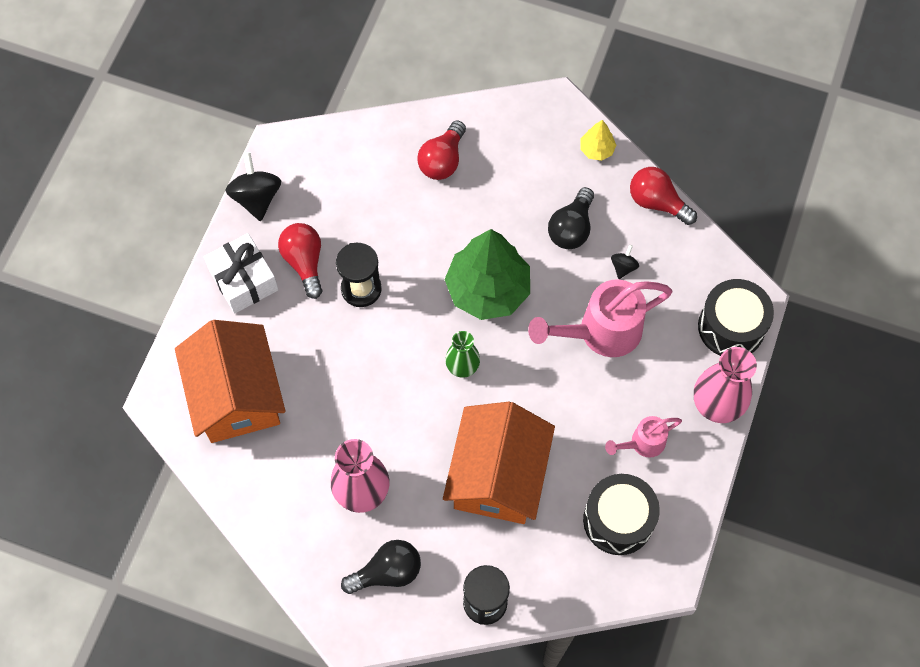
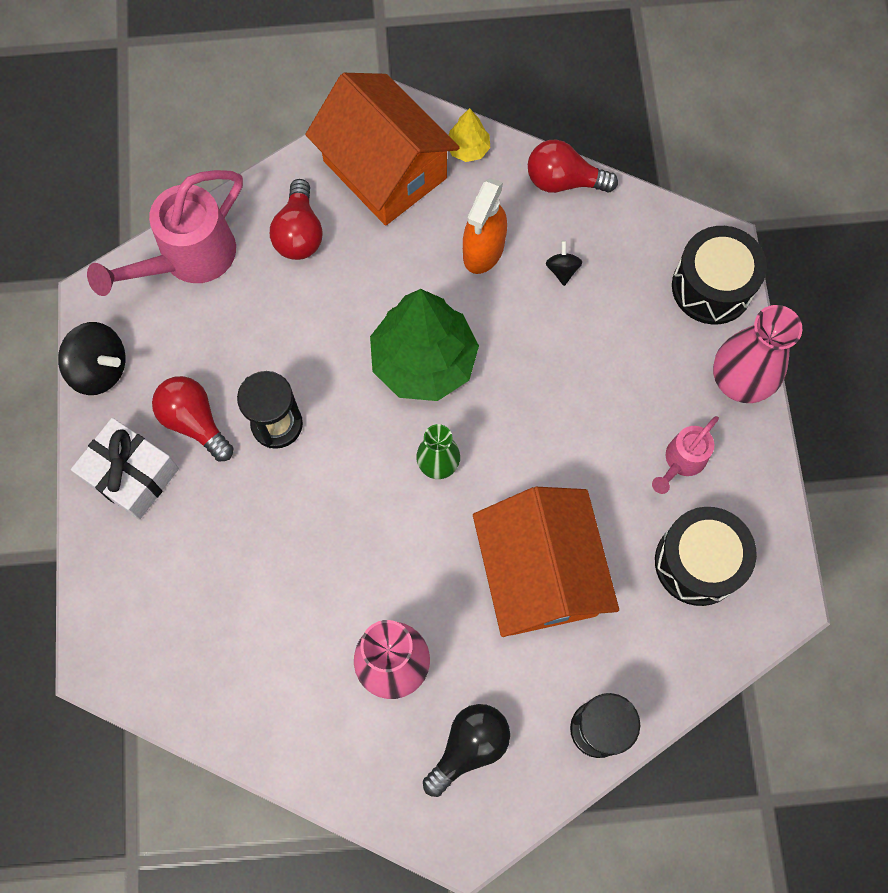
camera: 25 degrees left, 5 degrees up
orange house [175,320,286,443] -> orange house moved to [305,73,460,226]
black spinning top [225,152,281,221] -> black spinning top turned 150 degrees clockwise [58,322,125,395]
pink watering can [528,279,672,357] -> pink watering can moved to [87,170,243,296]
black light bulb [548,187,594,249] -> orange spray bottle [463,178,507,274]

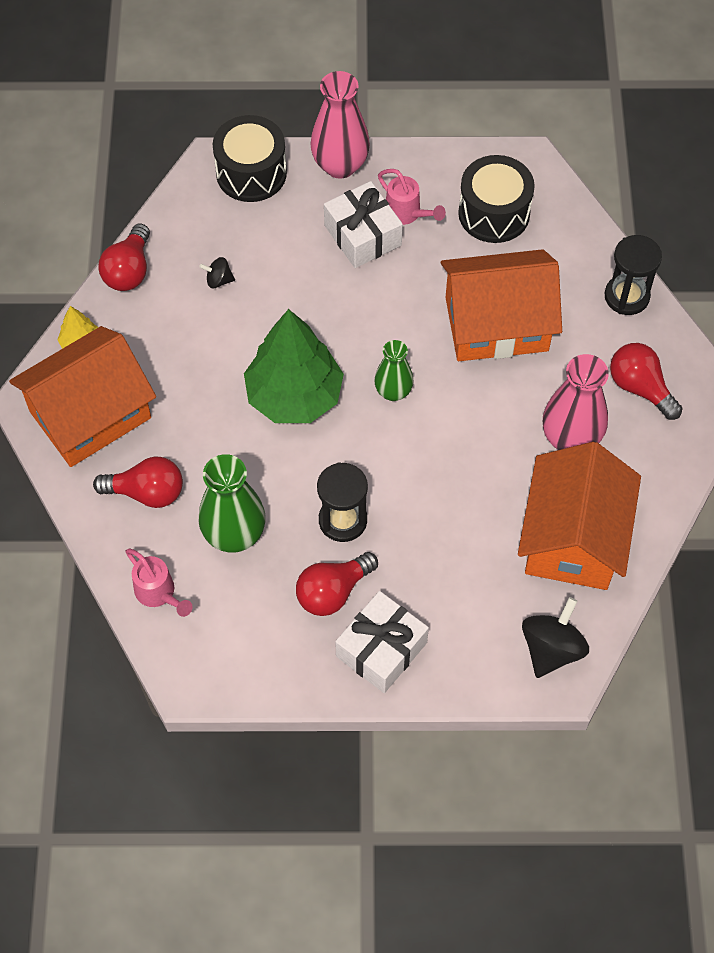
camera: 85 degrees left, 10 degrees down
black spinning top [58,322,125,395] -> black spinning top moved to [522,597,589,678]
pink watering can [87,170,243,296] -> pink watering can [125,549,192,617], size x0.54
black light bulb [423,704,510,797] -> red light bulb [610,343,682,420]
orange spray bottle [463,178,507,274] -> none
none -> green vase [199,454,266,553]
none -> white gift [324,181,403,268]
none -> orange house [518,442,641,590]

